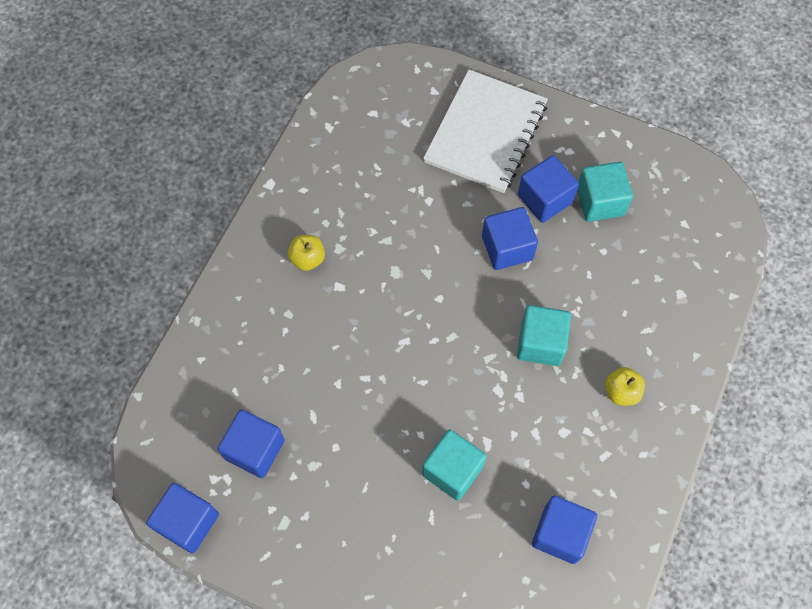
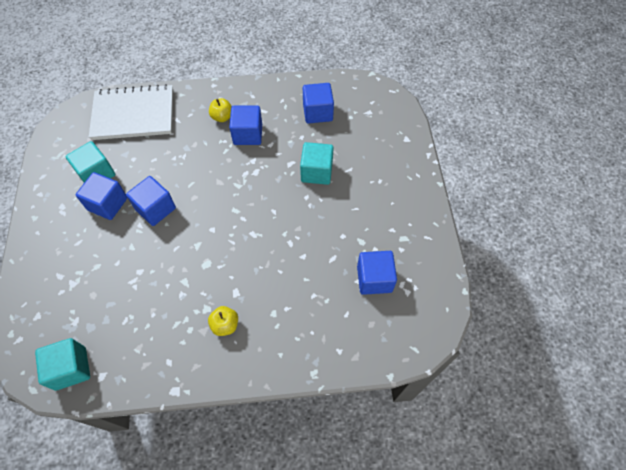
camera: 120 degrees left, 5 degrees down
blue cube [146,483,219,553] -> blue cube moved to [229,106,262,145]
white notebook [423,70,548,193] -> white notebook moved to [89,84,173,140]
turquoise cube [517,305,571,366] -> turquoise cube moved to [35,338,90,391]

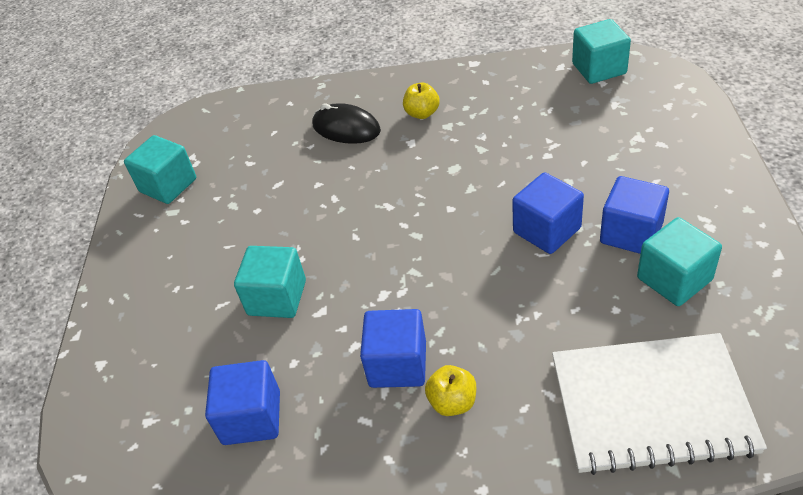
camera: 170 degrees left, 15 degrees down
blue cube [357,251,397,295] -> none
none -> turquoise cube [124,135,196,204]
none -> black mouse [312,103,381,144]

